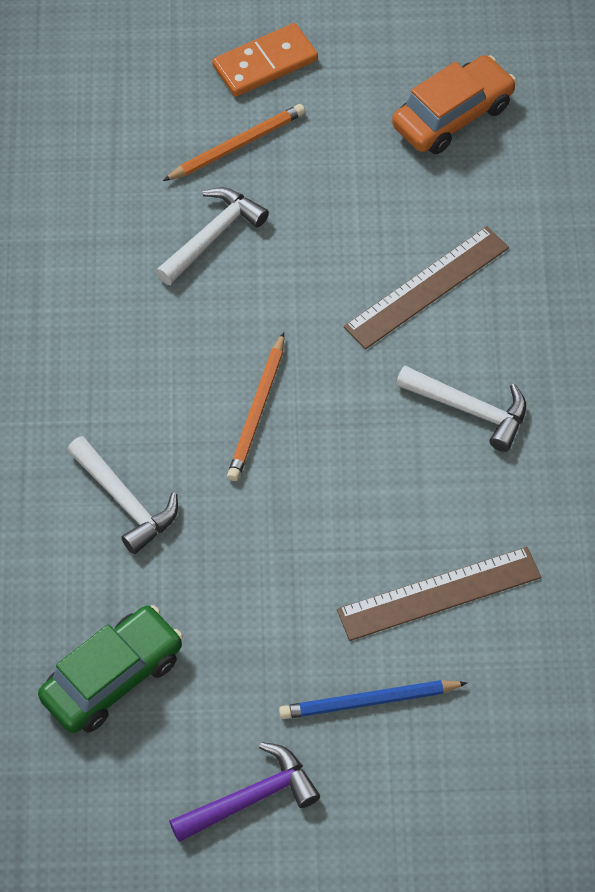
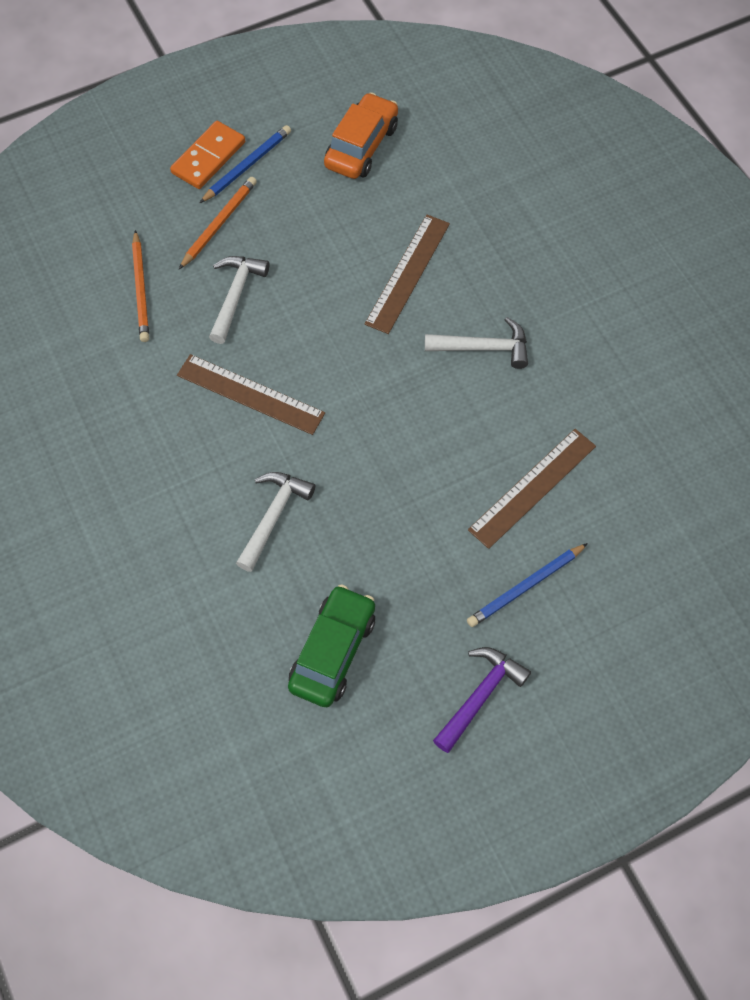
camera: 25 degrees left, 5 degrees up
white hammer [67,436,178,554] -> white hammer turned 90 degrees counterclockwise [236,472,315,572]
orange pencil [227,332,284,481] -> orange pencil moved to [132,230,149,342]
none -> brown ruler [177,354,325,435]
none -> blue pencil [200,125,291,203]

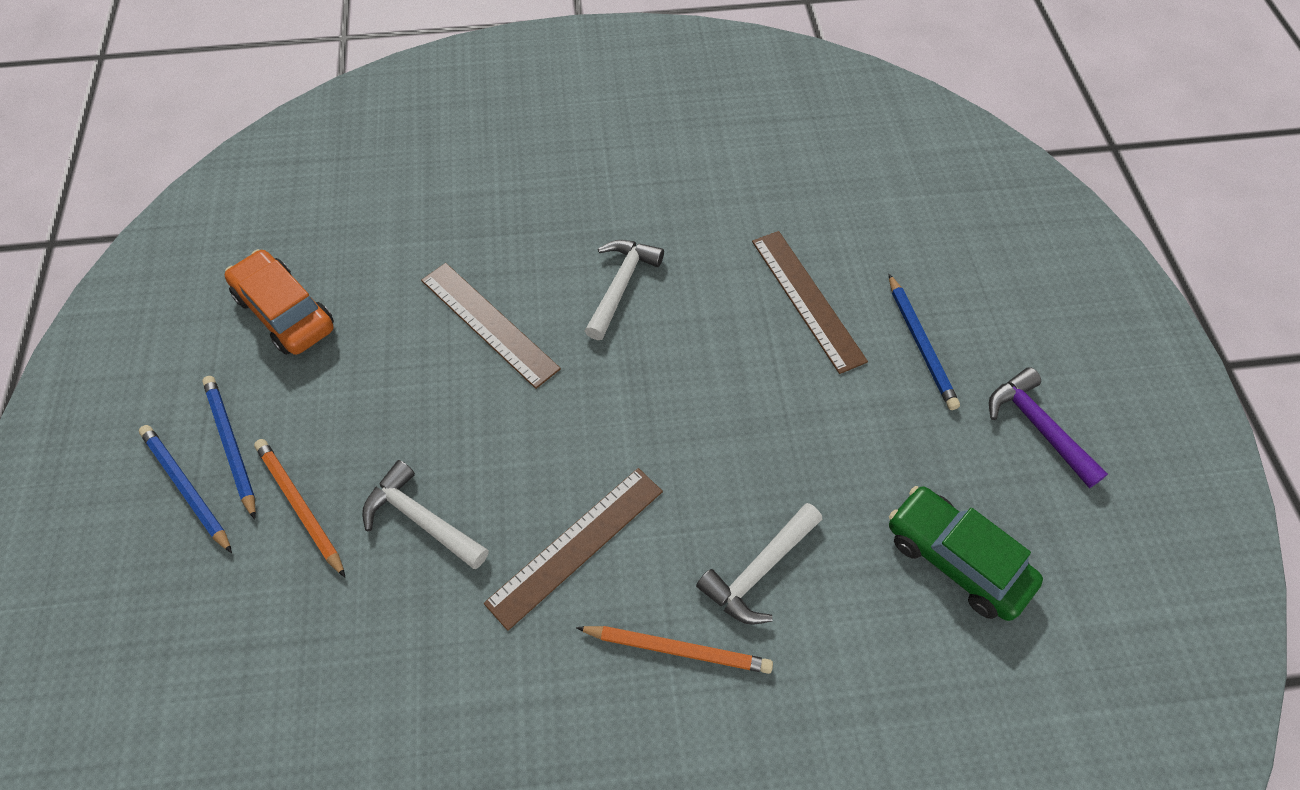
camera: 70 degrees left, 5 degrees down
orange pencil [132,230,149,342] -> orange pencil moved to [576,626,773,674]
orange domino [170,121,245,189] -> blue pencil [139,425,232,553]
white hammer [236,472,315,572] -> white hammer turned 90 degrees counterclockwise [696,503,822,625]

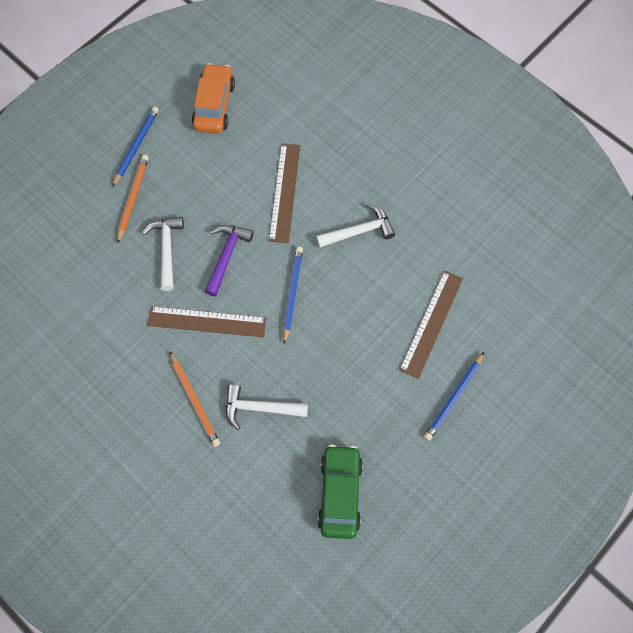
camera: 50 degrees right, 10 degrees up
blue pencil [139,425,232,553] -> blue pencil moved to [283,247,303,344]
purple hammer [989,367,1108,488] -> purple hammer moved to [204,225,254,296]

